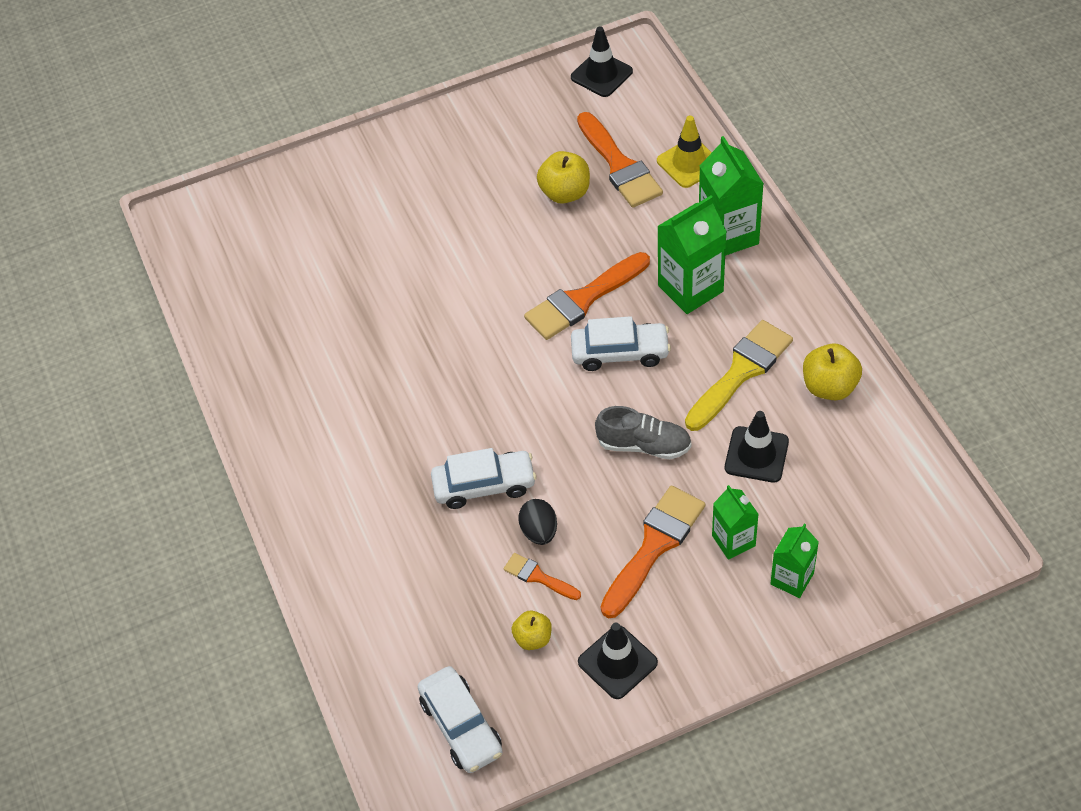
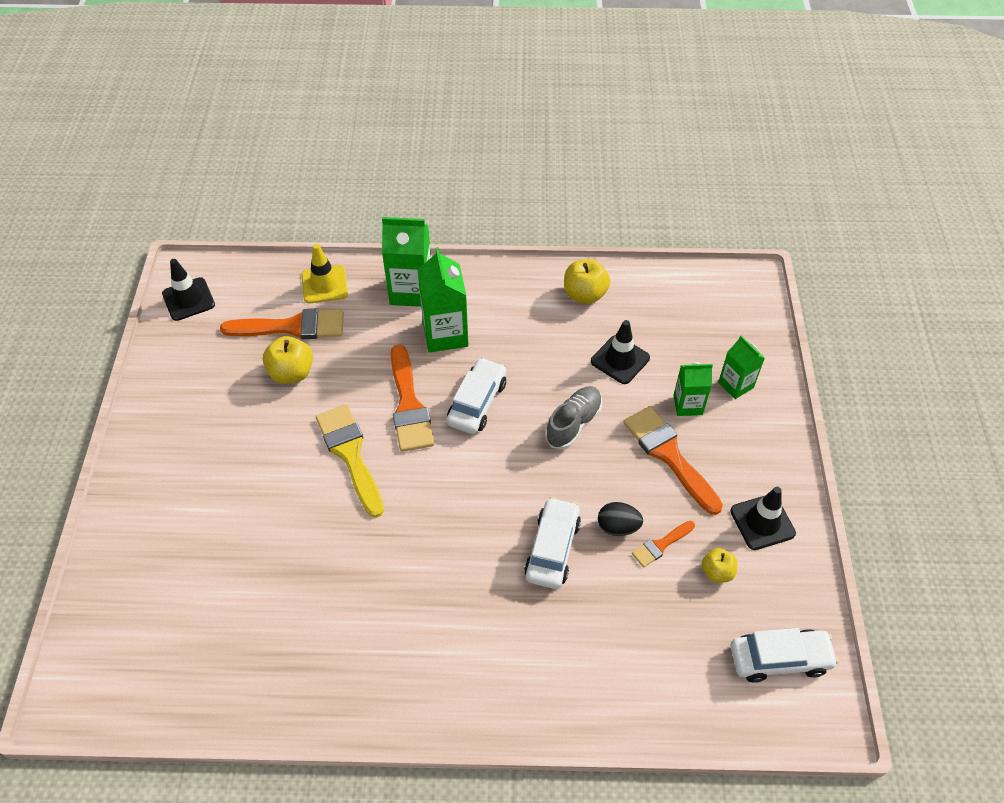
camera: 70 degrees left, 0 degrees up
yellow brush [685,320,793,431] -> yellow brush moved to [316,404,384,518]

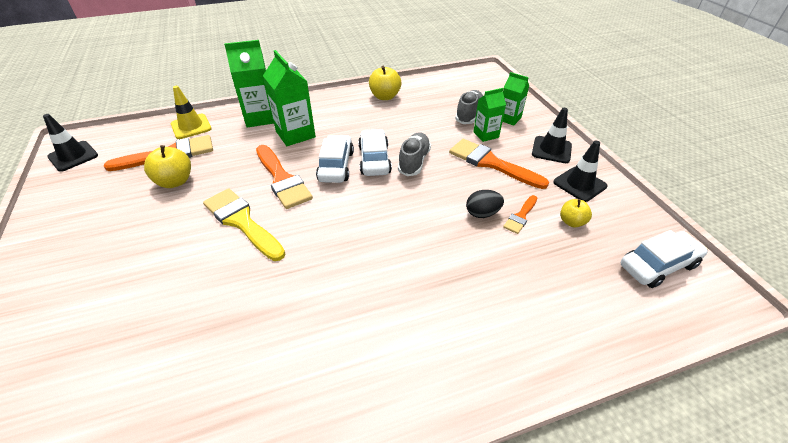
camera: 20 degrees left, 10 degrees down
white car [524,497,581,589] -> white car moved to [358,129,392,176]
black traffic cone [591,320,650,384] -> black traffic cone moved to [532,108,572,163]
none -> grey shoe [455,90,483,124]

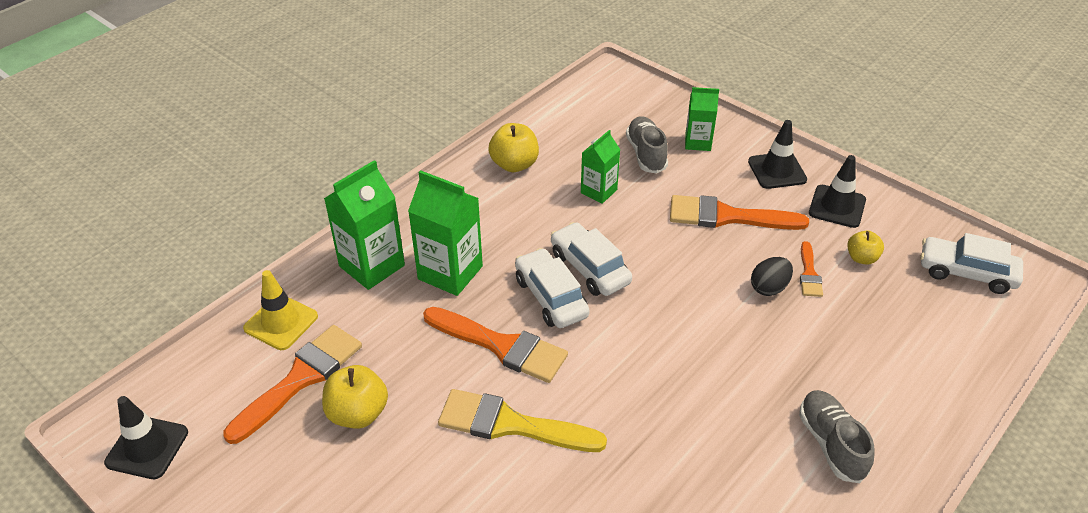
camera: 30 degrees left, 0 degrees up
grey shoe [398,133,431,176] -> grey shoe moved to [799,390,875,483]
green carton [473,88,506,142] -> green carton moved to [581,130,620,204]
white car [621,230,708,288] -> white car turned 105 degrees counterclockwise [920,233,1023,294]

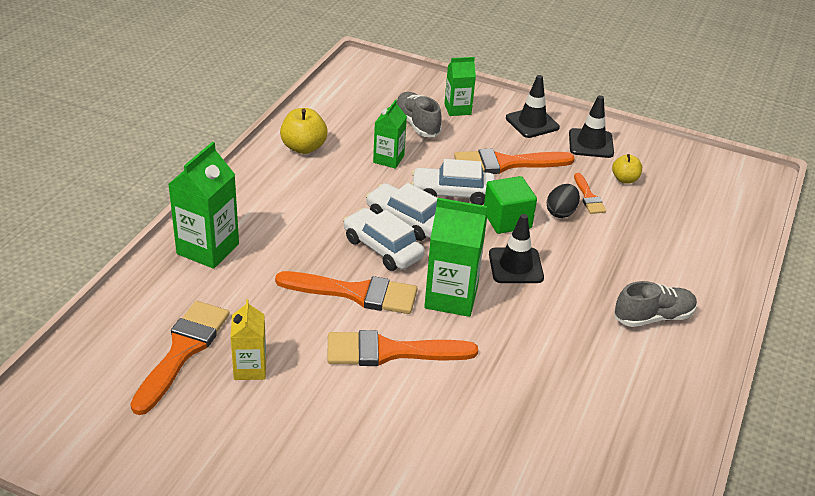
camera: 20 degrees left, 5 degrees down
black traffic cone [104,396,188,479] -> black traffic cone moved to [489,214,544,283]
yellow traffic cone [243,270,318,350] -> none
yellow apple [322,365,388,429] -> yellow carton [230,299,266,380]
green carton [408,170,483,296] -> green carton moved to [424,198,487,317]
yellow brush [438,389,607,452] -> orange brush [327,330,478,366]
grey shoe [799,390,875,483] -> grey shoe turned 105 degrees clockwise [615,281,697,327]
white car [920,233,1023,294] -> white car moved to [411,159,495,205]
none -> green cube [484,176,537,234]

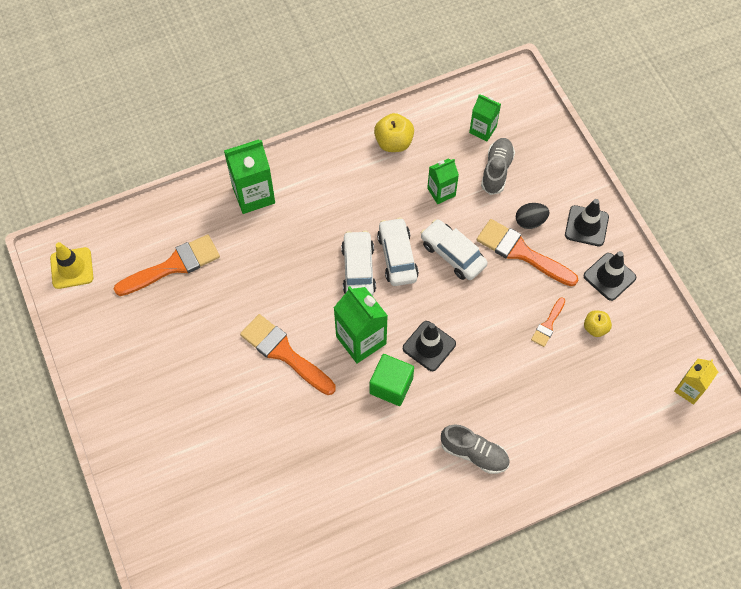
camera: 45 degrees right, 25 degrees up
yellow carton [230,299,266,380] -> yellow carton moved to [674,359,718,405]
orange brush [275,271,418,314] -> none
green carton [444,57,476,116] -> green carton moved to [469,94,501,141]
green cube [484,176,537,234] -> green cube moved to [370,354,414,406]
black egg [547,184,580,218] -> black egg moved to [516,203,550,229]
none -> yellow traffic cone [50,242,94,289]

